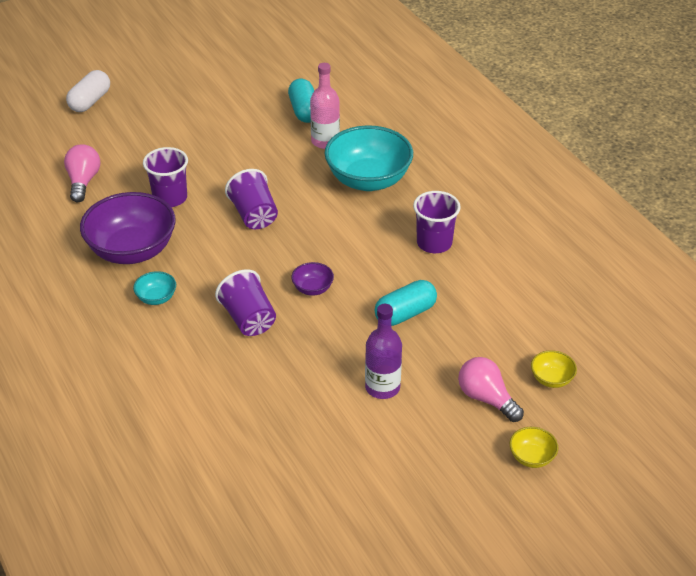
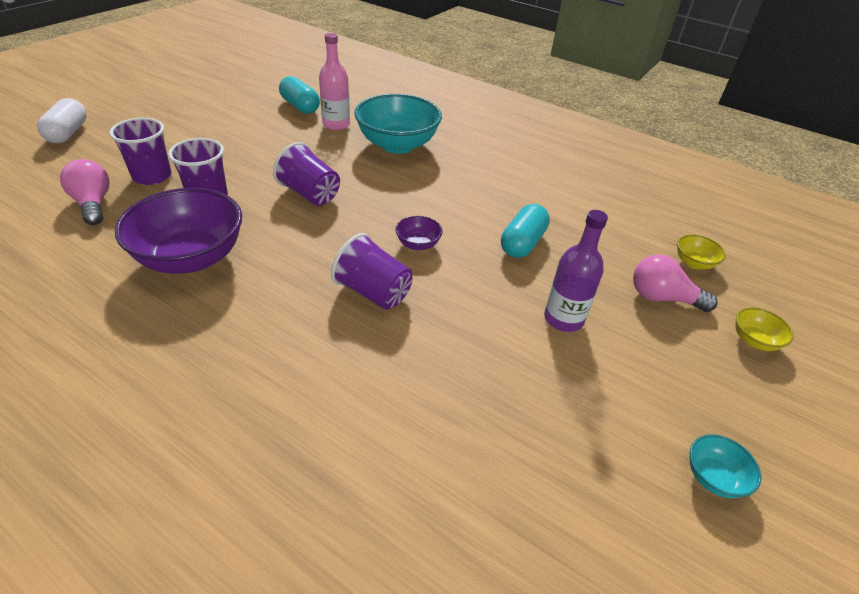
camera: 30 degrees left, 0 degrees up
turquoise bowl [133,271,176,305] -> turquoise bowl moved to [690,434,762,498]
purple cup [413,191,461,253] -> purple cup moved to [109,118,171,185]

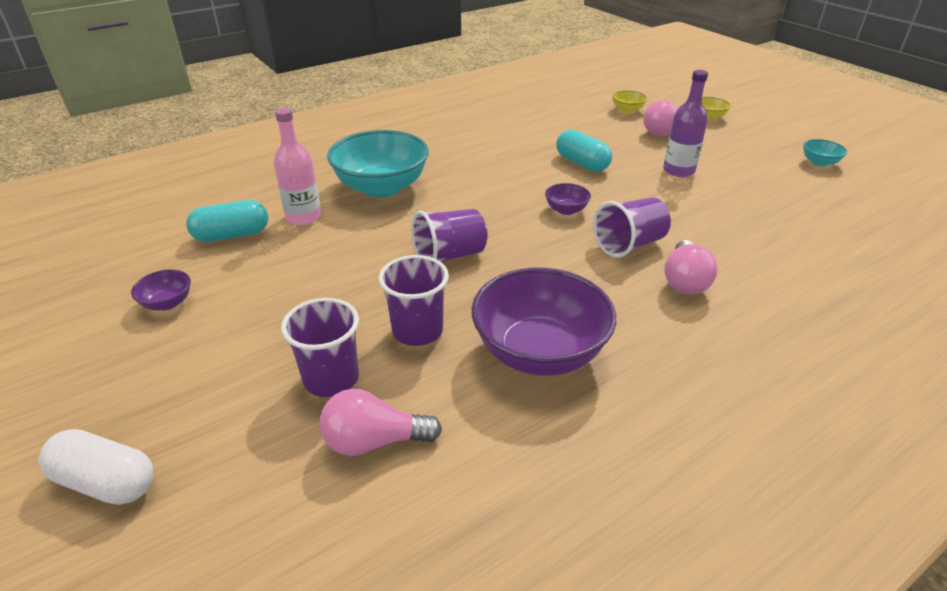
camera: 65 degrees left, 5 degrees down
none -> purple bowl [131,269,191,310]
none -> pink light bulb [664,240,718,295]

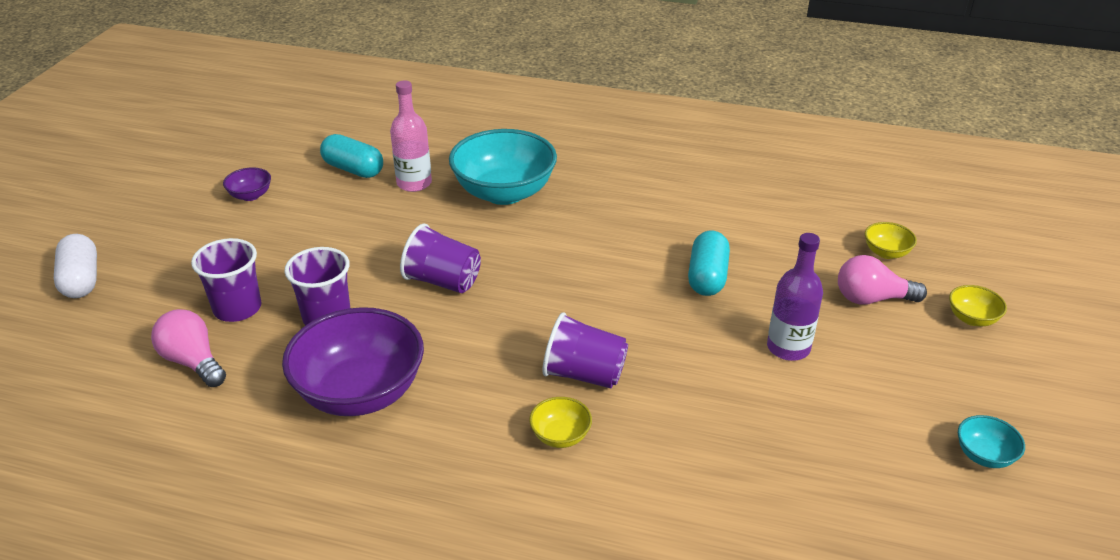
camera: 50 degrees right, 0 degrees up
purple bowl [545,183,591,215] -> none
pink light bulb [664,240,718,295] -> yellow bowl [529,397,592,448]

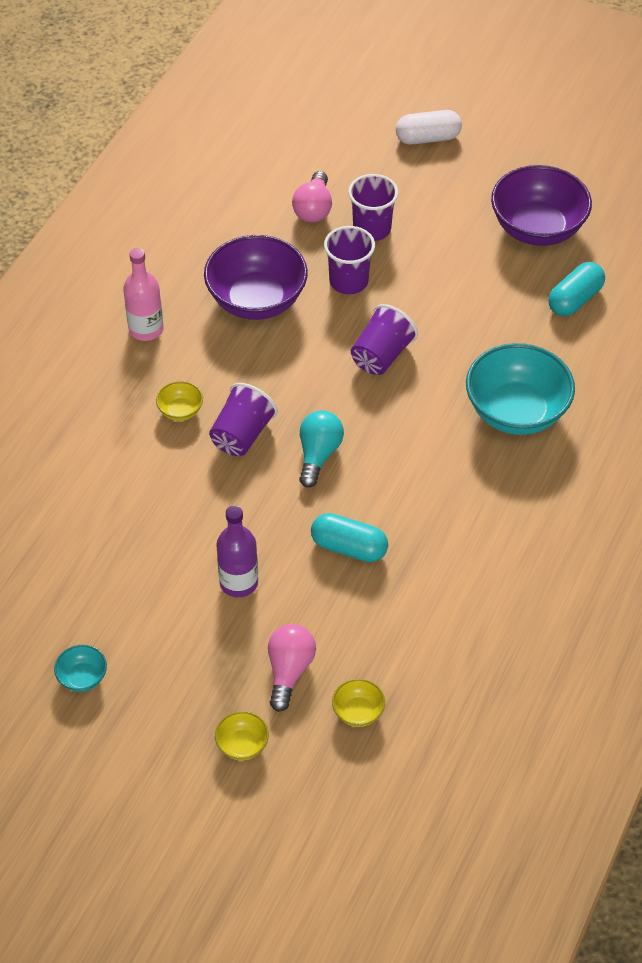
camera: 100 degrees right, 15 degrees up
pink light bulb [151,309,226,387] -> pink light bulb turned 135 degrees clockwise [292,171,332,222]
purple bowl [223,167,271,201] -> purple bowl [491,165,592,246], size x2.29
pink bottle [390,81,432,192] -> pink bottle moved to [123,248,163,341]
none -> turquoise light bulb [299,410,344,488]

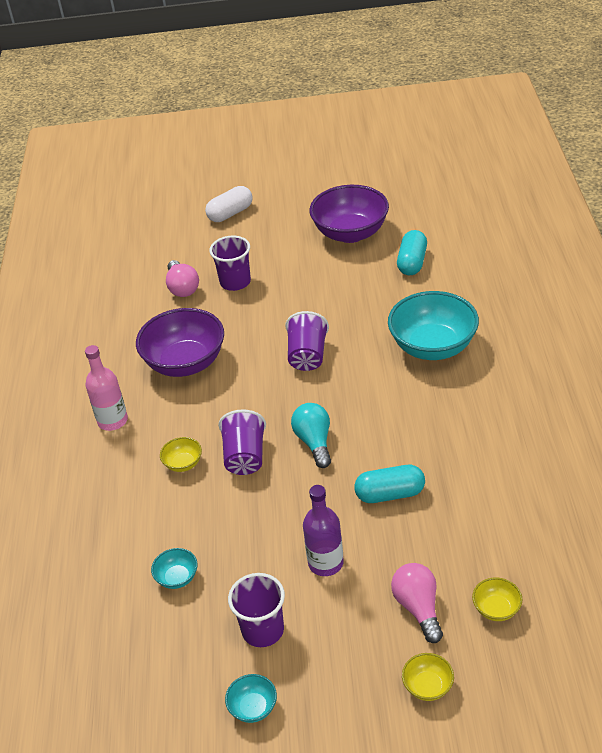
camera: 25 degrees left, 10 degrees down
purple cup [324,226,375,294] -> purple cup moved to [228,573,285,647]
none -> turquoise bowl [151,548,198,589]

